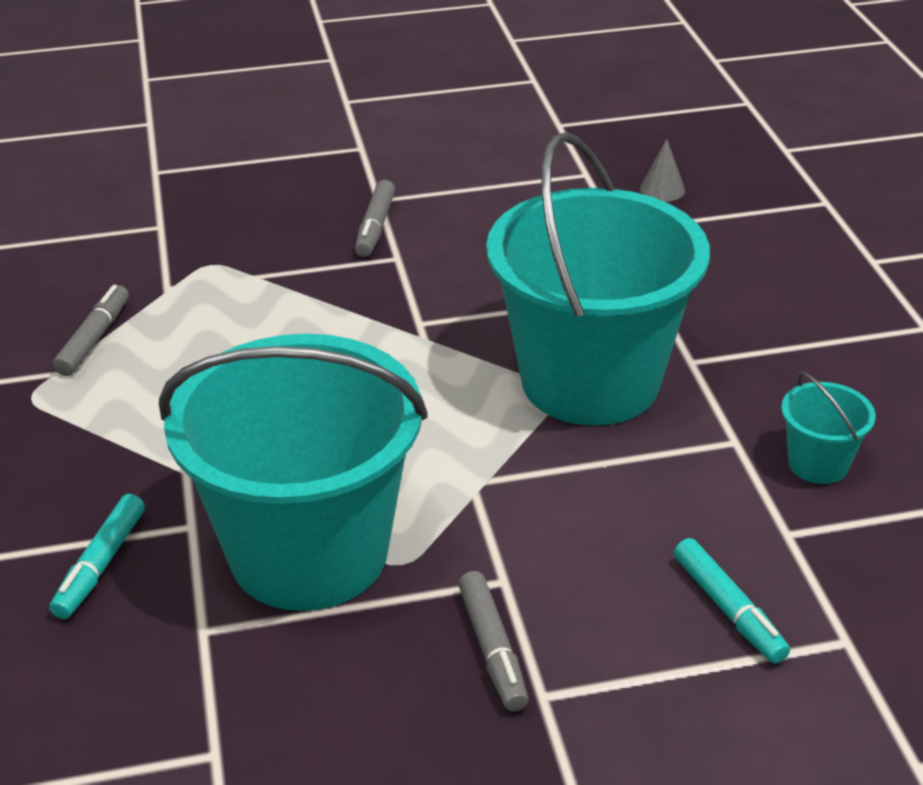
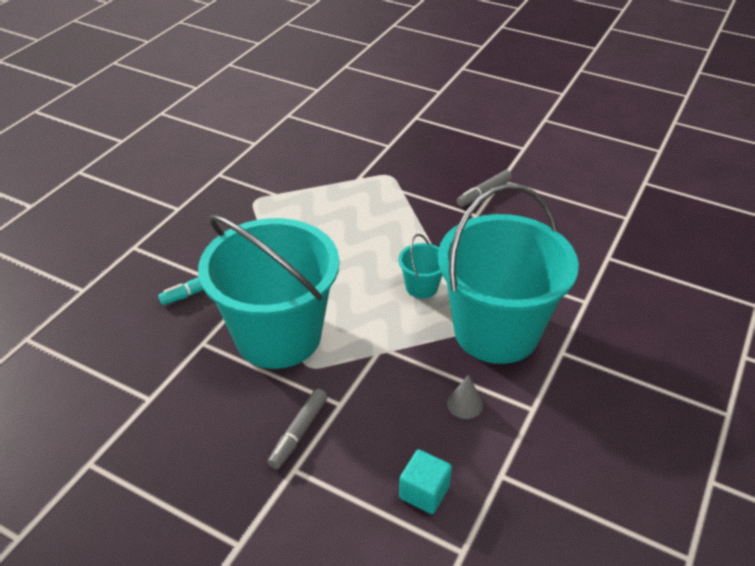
camera: 40 degrees right, 5 degrees up
grey marker [53,285,129,376] -> none
grey cone [640,139,685,202] -> grey cone moved to [447,375,483,419]
turquoise marker [674,538,790,664] -> turquoise cube [399,450,452,514]
turquoise bucket [781,371,876,484] -> turquoise bucket moved to [398,234,442,299]

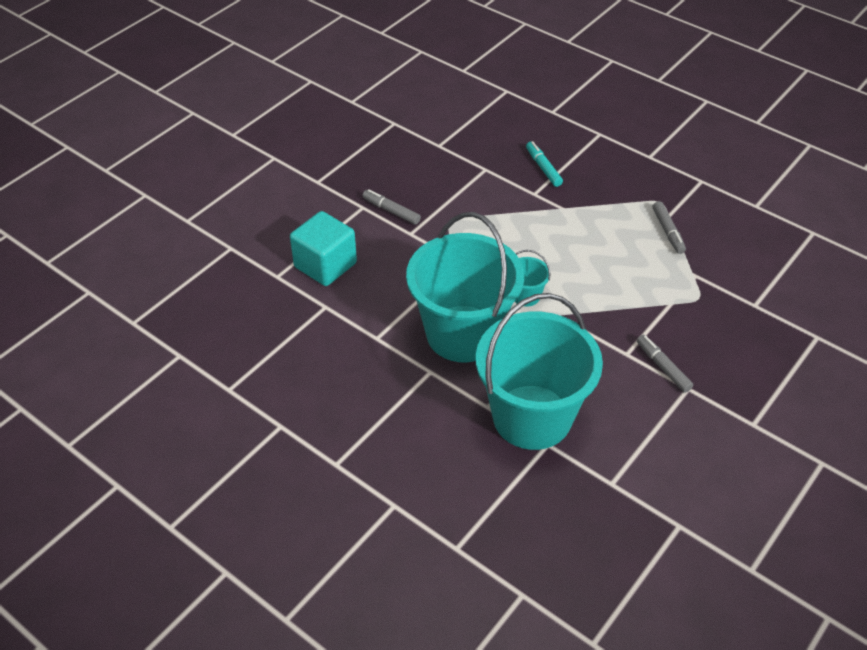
camera: 100 degrees right, 5 degrees up
turquoise bucket [198,215,339,369] -> turquoise bucket moved to [476,293,603,450]
turquoise cube [399,450,452,514] -> turquoise cube [290,211,357,286], size x1.74
grey cone [447,375,483,419] -> none
none -> grey marker [652,201,686,254]

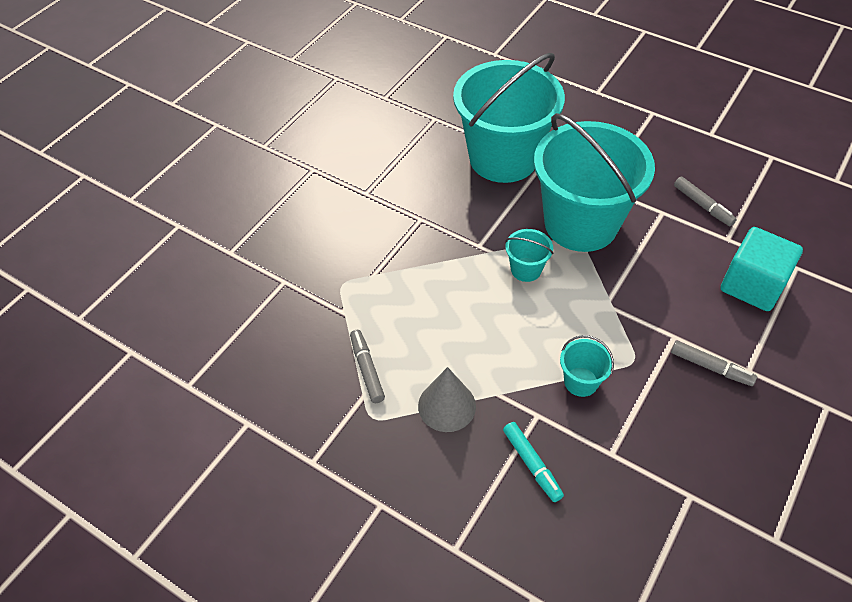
camera: 175 degrees right, 5 degrees up
grey marker [637,335,693,393] -> grey marker moved to [674,177,737,226]
none -> grey cone [418,367,476,432]
none -> turquoise bucket [560,335,614,397]

